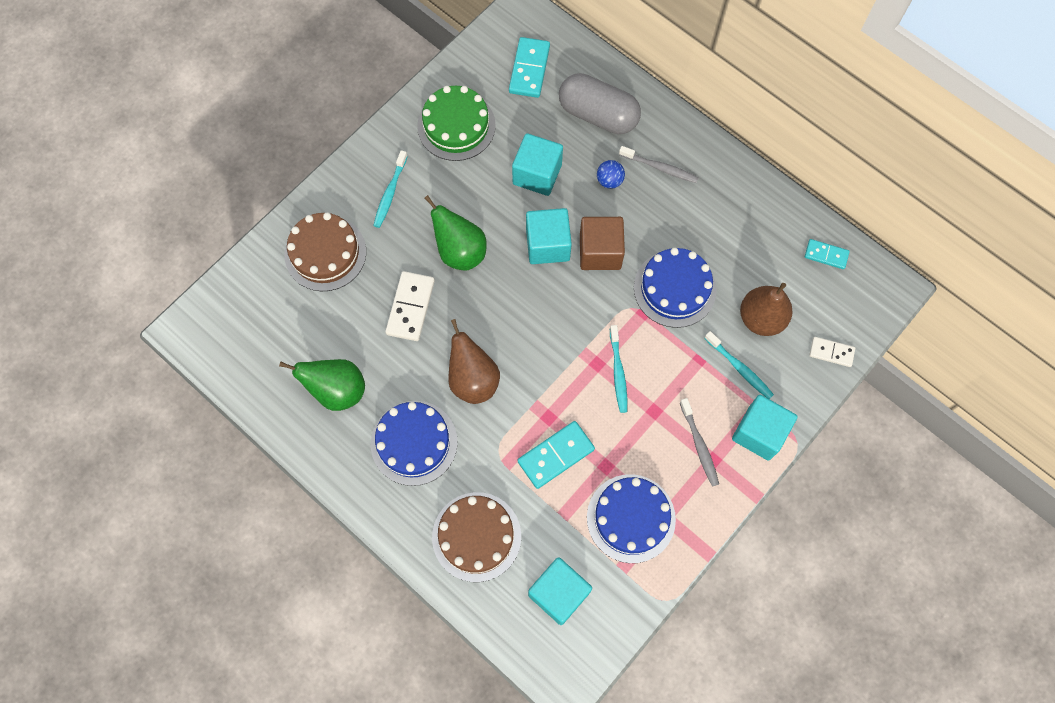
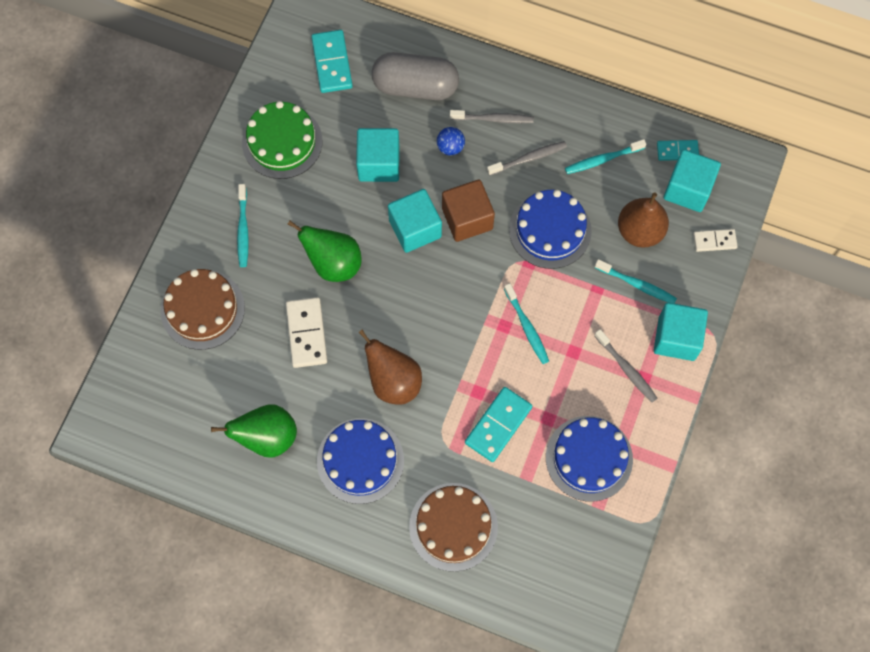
camera: 20 degrees left, 0 degrees up
turquoise cube [528,557,592,625] -> turquoise cube moved to [664,149,721,212]
none -> grey toothbrush [487,141,567,176]
none -> turquoise toothbrush [565,139,646,174]

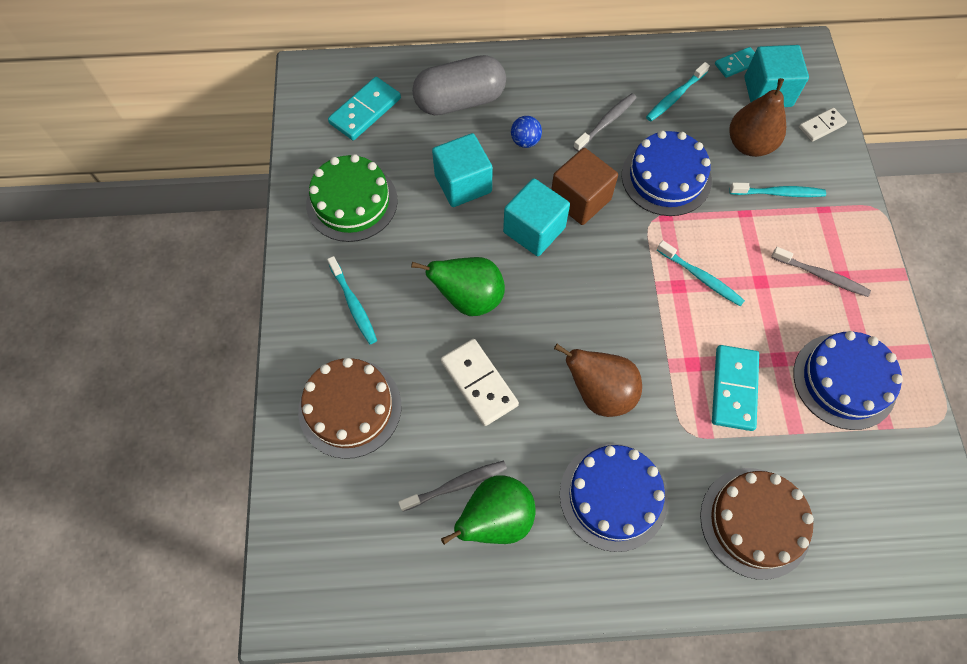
camera: 25 degrees left, 5 degrees down
turquoise domino [311,30,353,93] -> turquoise domino turned 75 degrees clockwise [328,77,401,140]
grey toothbrush [450,110,534,123] -> grey toothbrush moved to [398,461,507,511]
turquoise cube [654,303,708,361] -> none

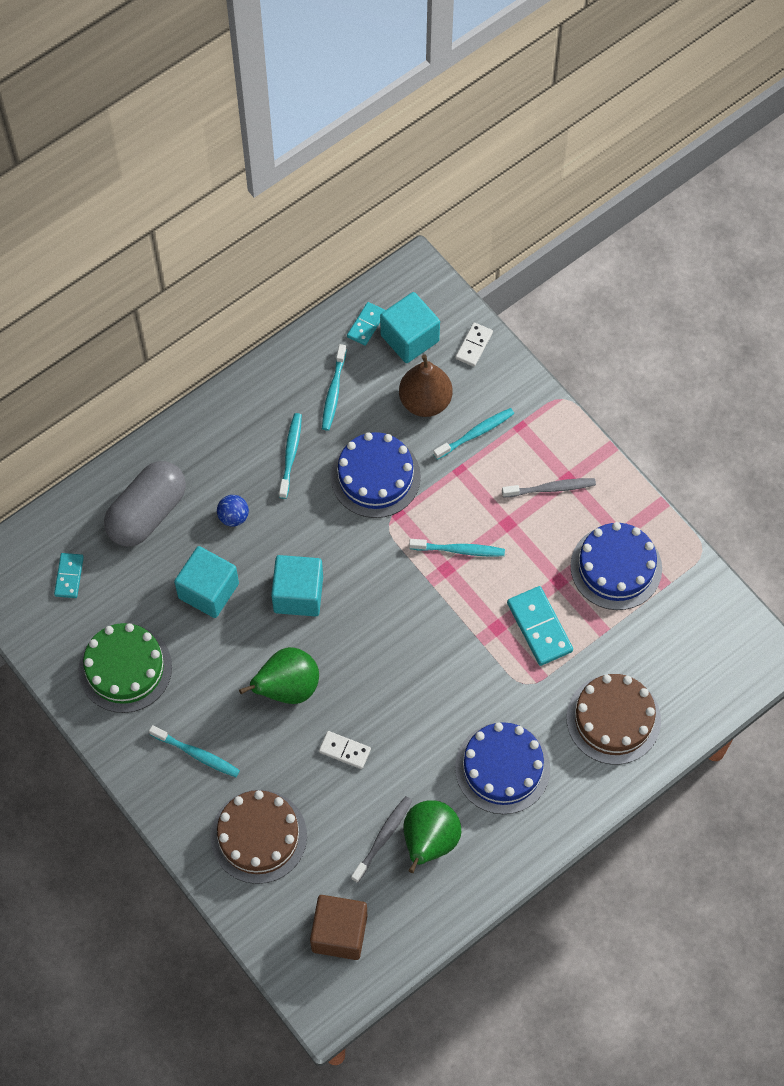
camera: 35 degrees left, 0 degrees up
turquoise domino [328,77,401,140] -> turquoise domino [54,553,84,598], size x0.61
white domino [441,339,519,426] -> white domino [319,731,371,769], size x0.61
brown cube [551,148,618,225] -> brown cube moved to [310,895,367,960]
brown pear [554,344,642,417] -> none
grey toothbrush [573,93,637,152] -> turquoise toothbrush [279,413,302,499]

